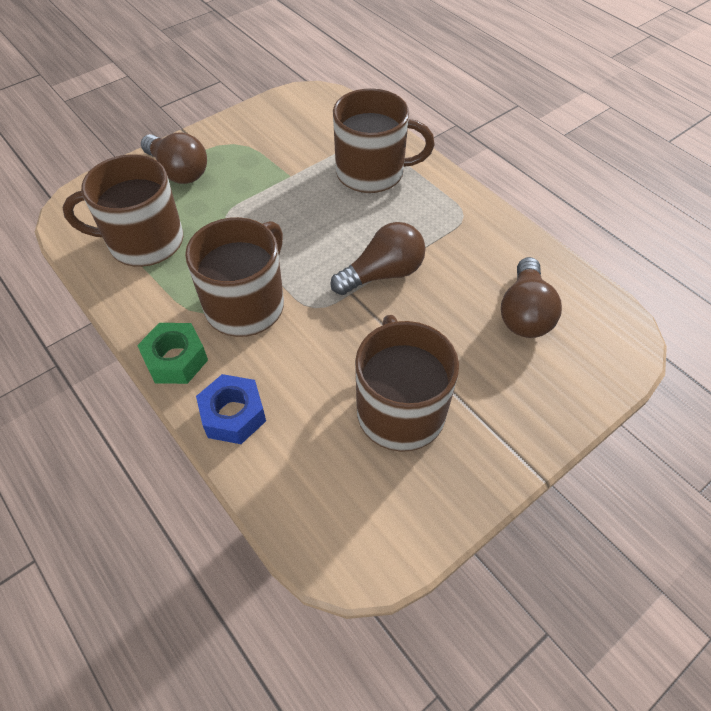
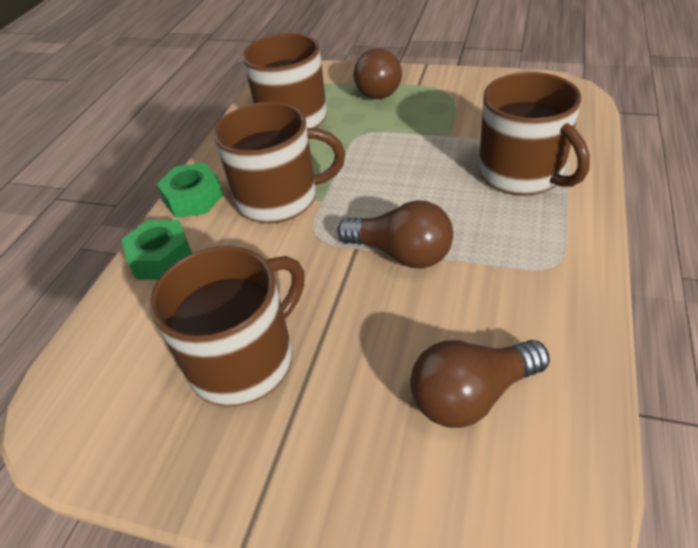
camera: 60 degrees right, 10 degrees down
blue nut [196,374,266,444] -> green nut [122,220,192,280]

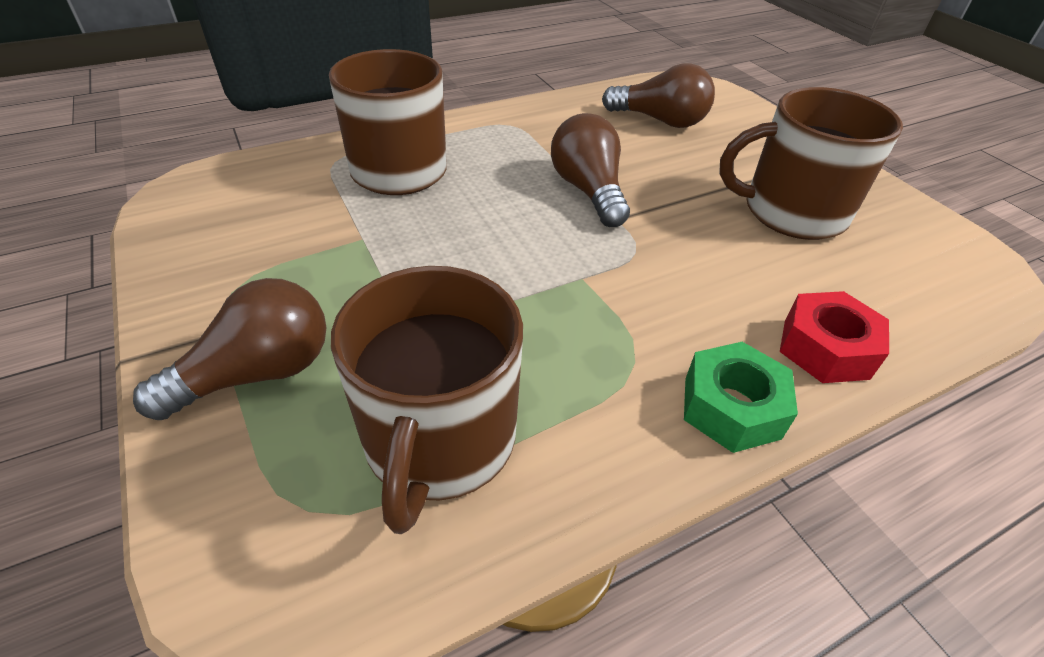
camera: 140 degrees left, 0 degrees up
green nut [122,220,192,280] -> red nut [780,291,889,383]
brown mug [214,102,345,223] -> none

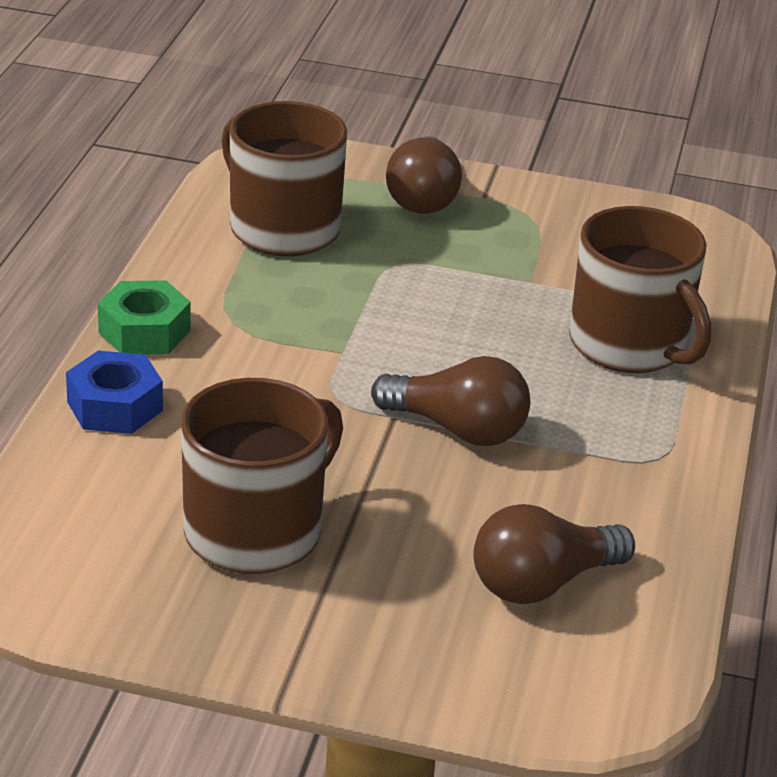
camera: 130 degrees right, 10 degrees down
red nut [780,291,889,383] -> blue nut [66,351,163,434]

